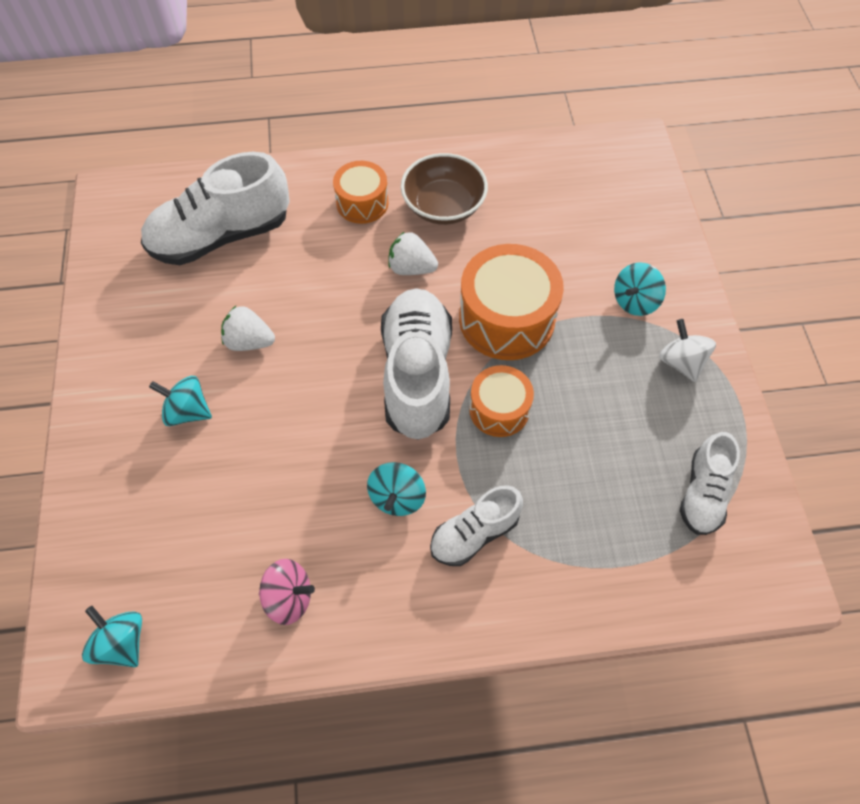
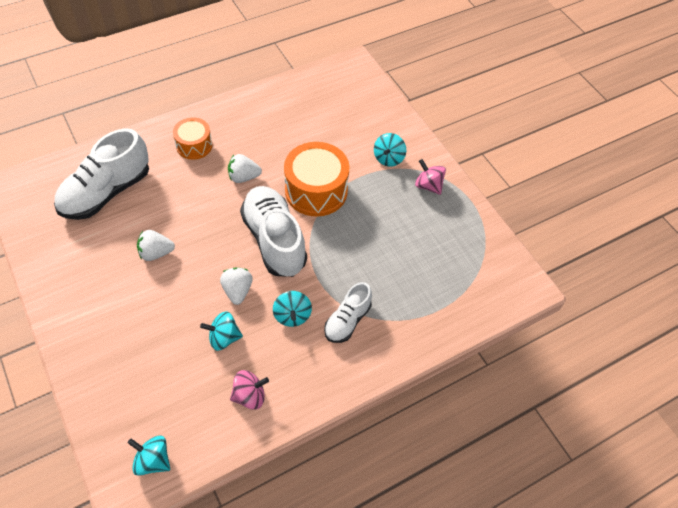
camera: 25 degrees left, 5 degrees down
turquoise spinning top [149,376,212,426] -> turquoise spinning top moved to [200,311,243,351]
brown bowl [401,153,488,225] -> none
orange drum [469,365,534,437] -> none
white spinning top [659,319,716,382] -> pink spinning top [415,159,446,195]
white shoe [680,432,740,535] -> none
none -> white strawberry [220,267,253,305]

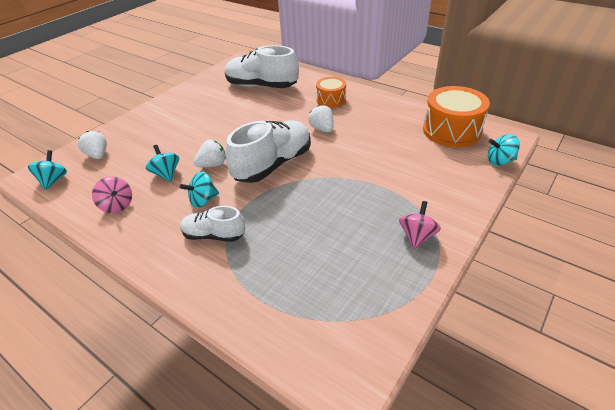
camera: 70 degrees right, 15 degrees down
white strawberry [137,230,175,261] -> white strawberry moved to [78,131,107,159]
orange drum [284,142,350,217] -> orange drum moved to [423,86,490,147]
turquoise spinning top [374,133,406,167] -> turquoise spinning top moved to [488,134,520,166]

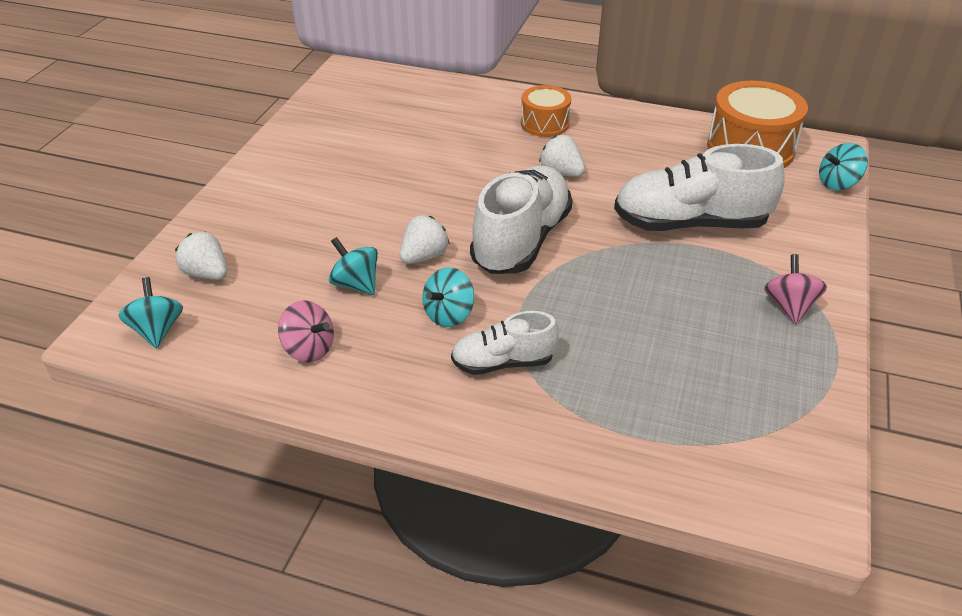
camera: 20 degrees left, 0 degrees up
white shoe [225,45,299,88] -> white shoe moved to [614,144,785,231]

